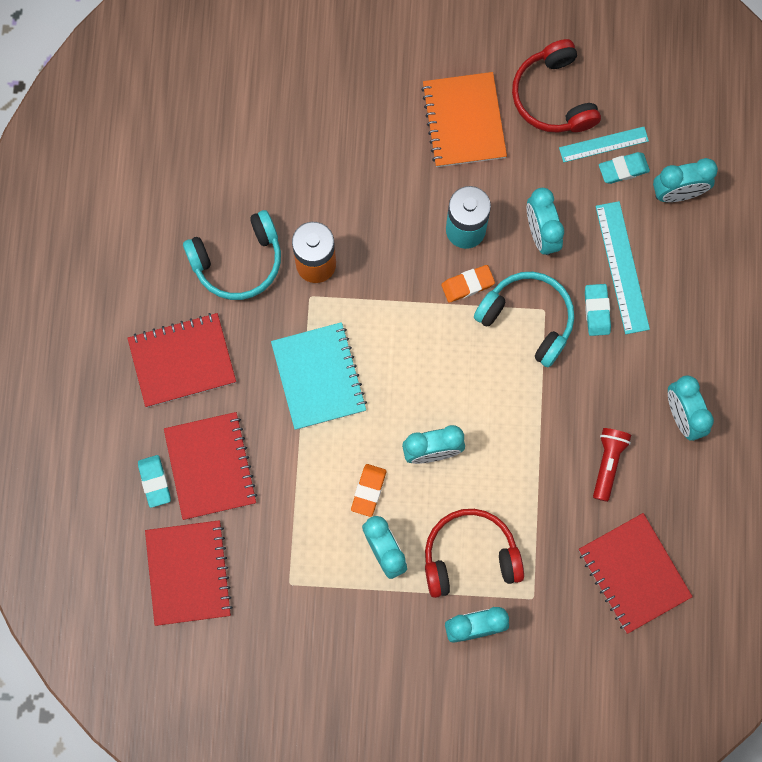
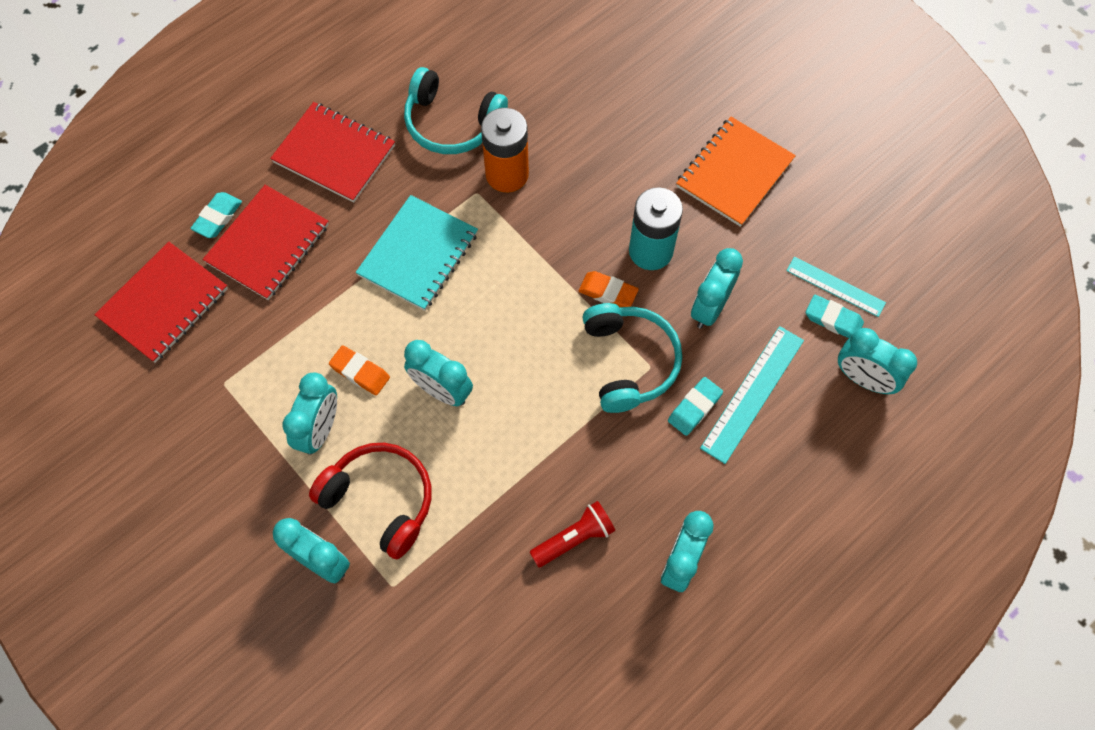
camera: 45 degrees right, 10 degrees down
orange eraser [351,464,386,517] -> orange eraser turned 60 degrees clockwise [329,345,390,395]
red headphones [512,39,601,133] -> none
red notebook [579,513,693,634] -> none

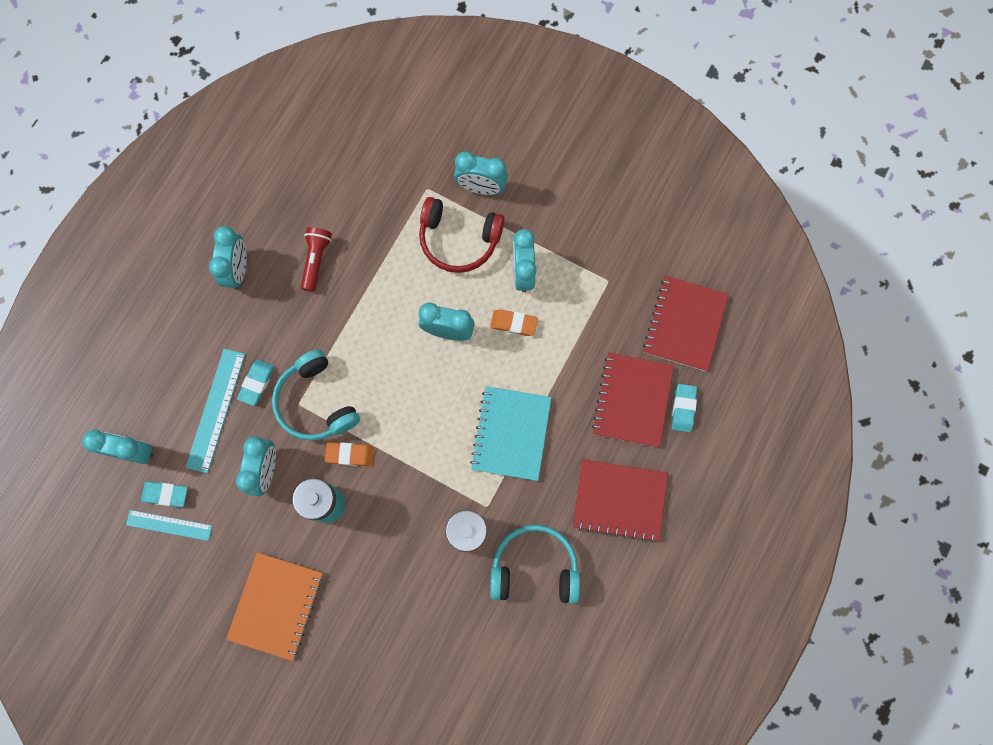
camera: 160 degrees right, 10 degrees up
red flashlight [530,501,615,567] -> red flashlight turned 150 degrees clockwise [301,227,332,292]

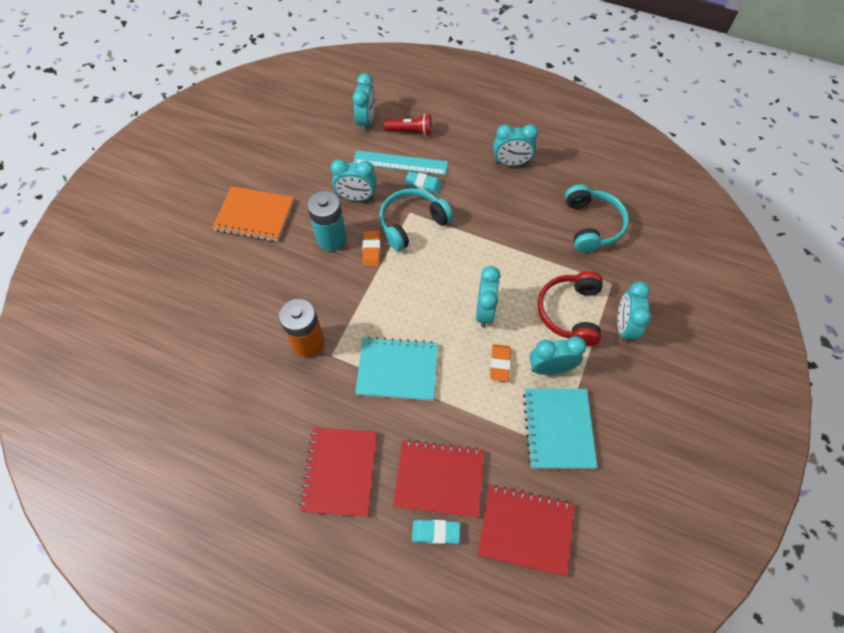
camera: 85 degrees right, 15 degrees down
turquoise ruler [126,510,212,541] -> none
turquoise eraser [141,481,188,507] -> none
red flashlight [301,227,332,292] -> red flashlight moved to [384,114,432,135]
turquoise headphones [490,525,580,604] -> turquoise headphones moved to [565,184,629,252]
none -> turquoise notebook [523,389,597,469]

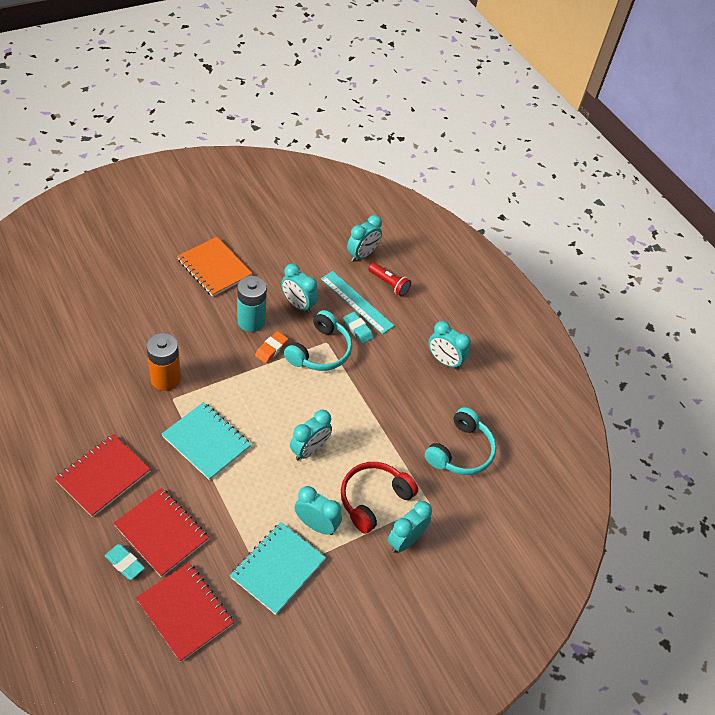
camera: 30 degrees right, 10 degrees down
turquoise headphones [379,188,453,251] -> turquoise headphones turned 120 degrees clockwise [284,310,352,371]
orange eraser [490,344,511,381] -> none

